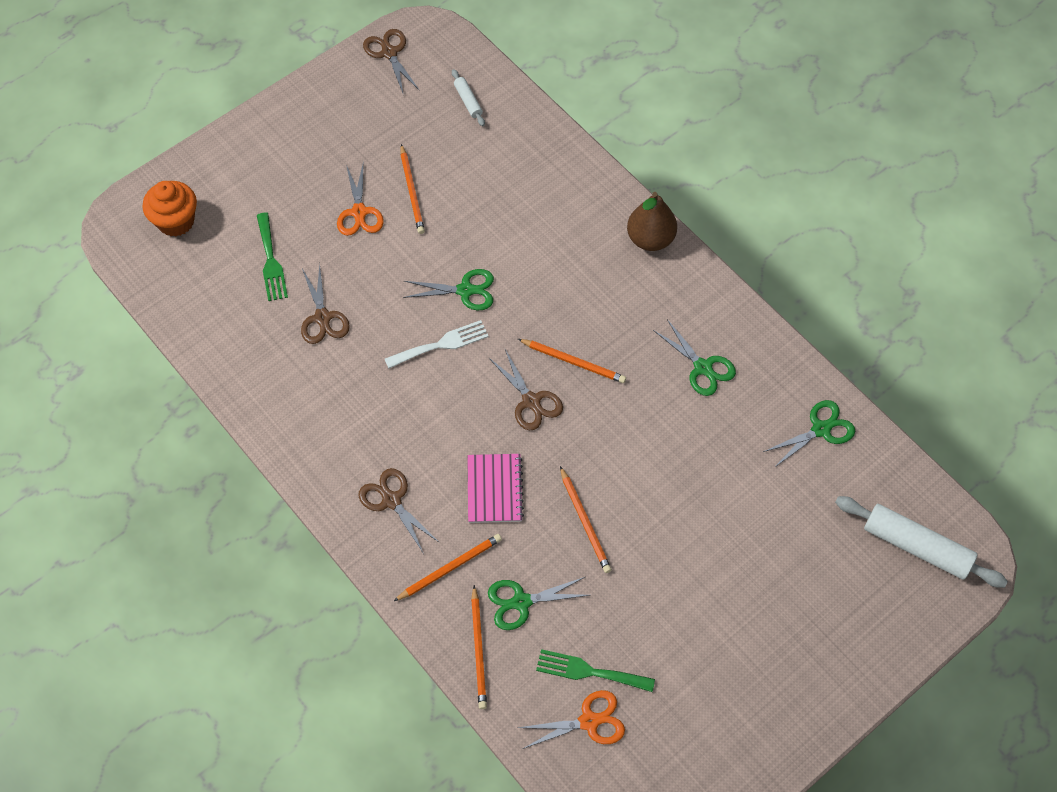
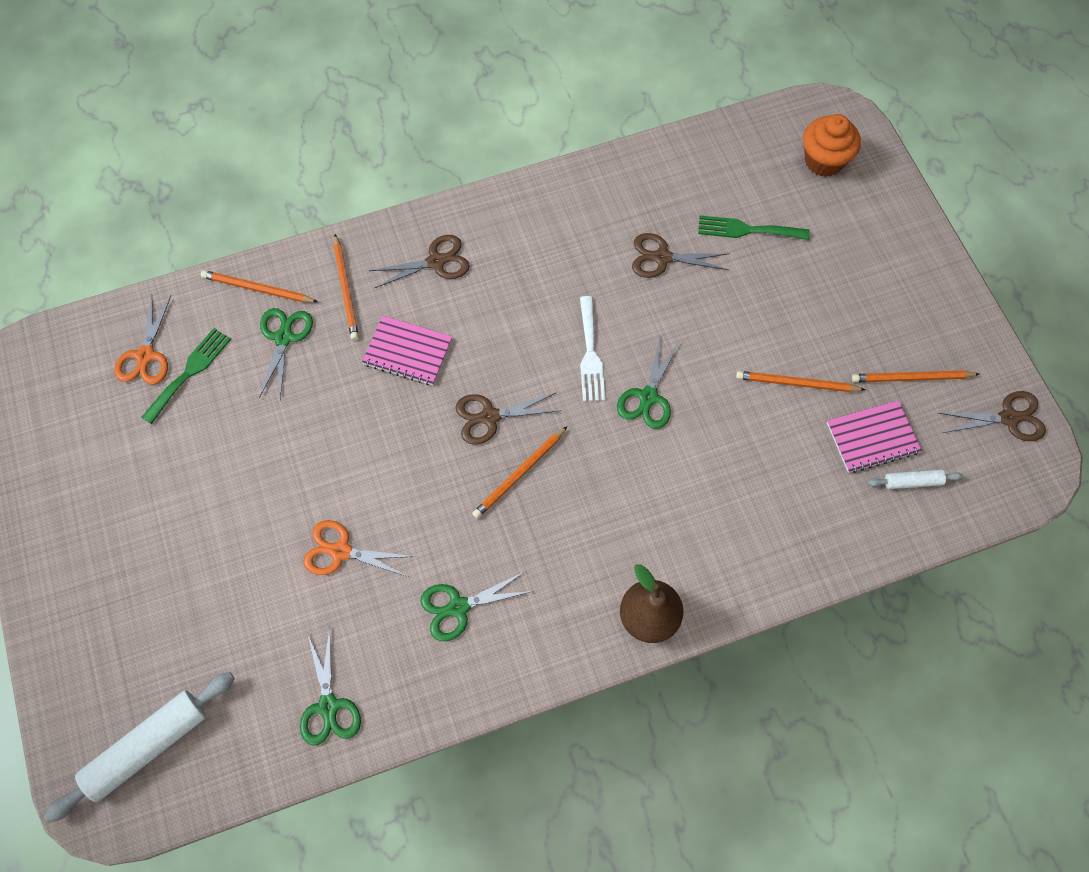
camera: 110 degrees right, 5 degrees up
orange scissors [337,161,384,236] -> orange scissors moved to [303,520,416,577]
orange pencil [560,466,612,573] -> orange pencil moved to [852,370,979,382]
none -> pink notebook [827,400,922,473]

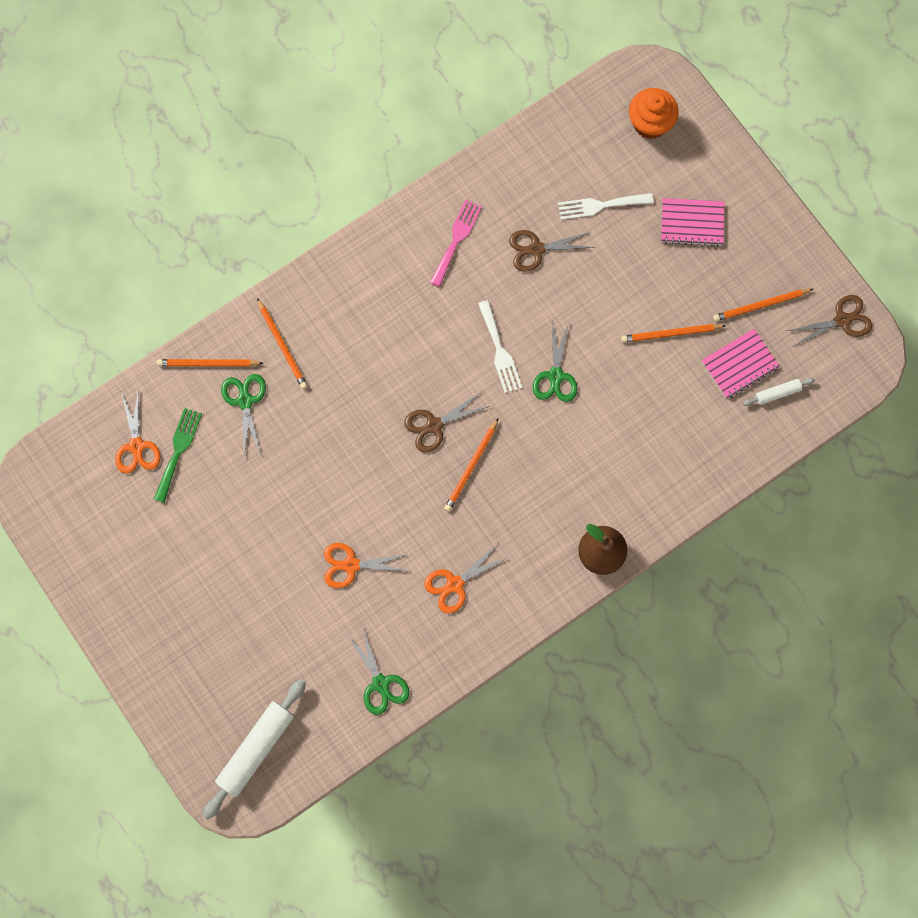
camera: 15 degrees left, 10 degrees up
pink notebook [362,316,452,385] -> pink notebook moved to [661,198,725,246]
brown scissors [369,235,470,288] -> none
green scissors [420,571,533,641] -> orange scissors [424,545,508,614]
green fork [698,215,810,240] -> white fork [558,193,654,220]
none -> pink fork [430,200,482,287]

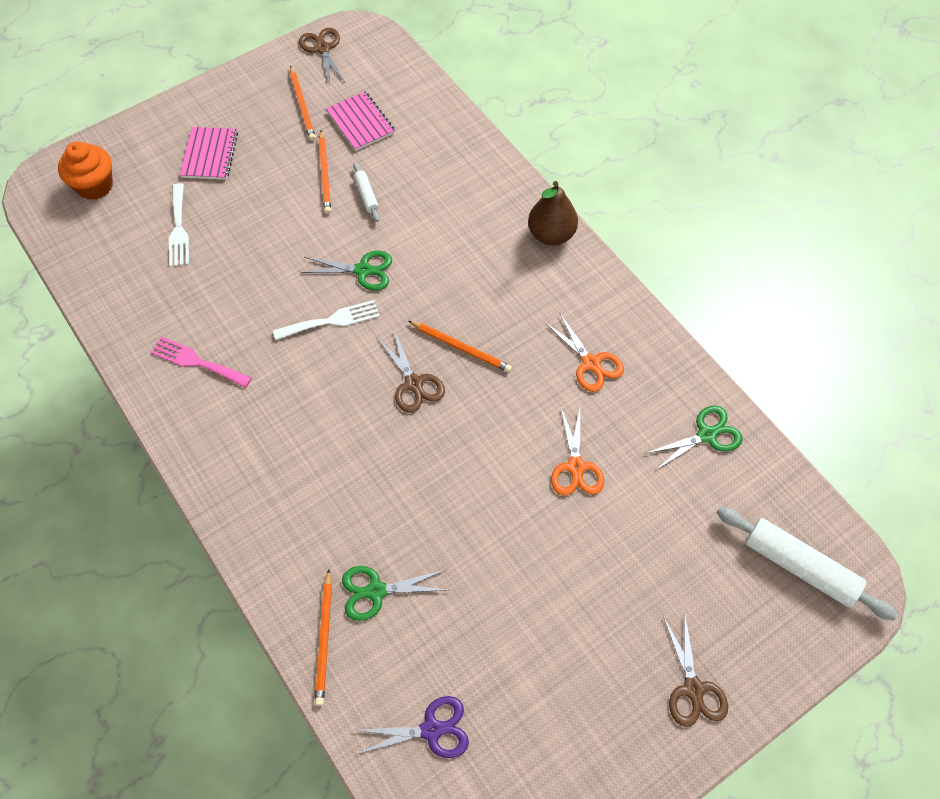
camera: 90 degrees left, 15 degrees down
orange scissors [115,391,161,474] -> purple scissors [354,696,469,758]
green fork [154,408,202,503] -> none
orange pencil [257,298,307,389] -> none
brown scissors [509,230,594,272] -> brown scissors moved to [663,616,728,727]
white rolling pin [743,378,815,406] -> white rolling pin moved to [353,162,379,222]

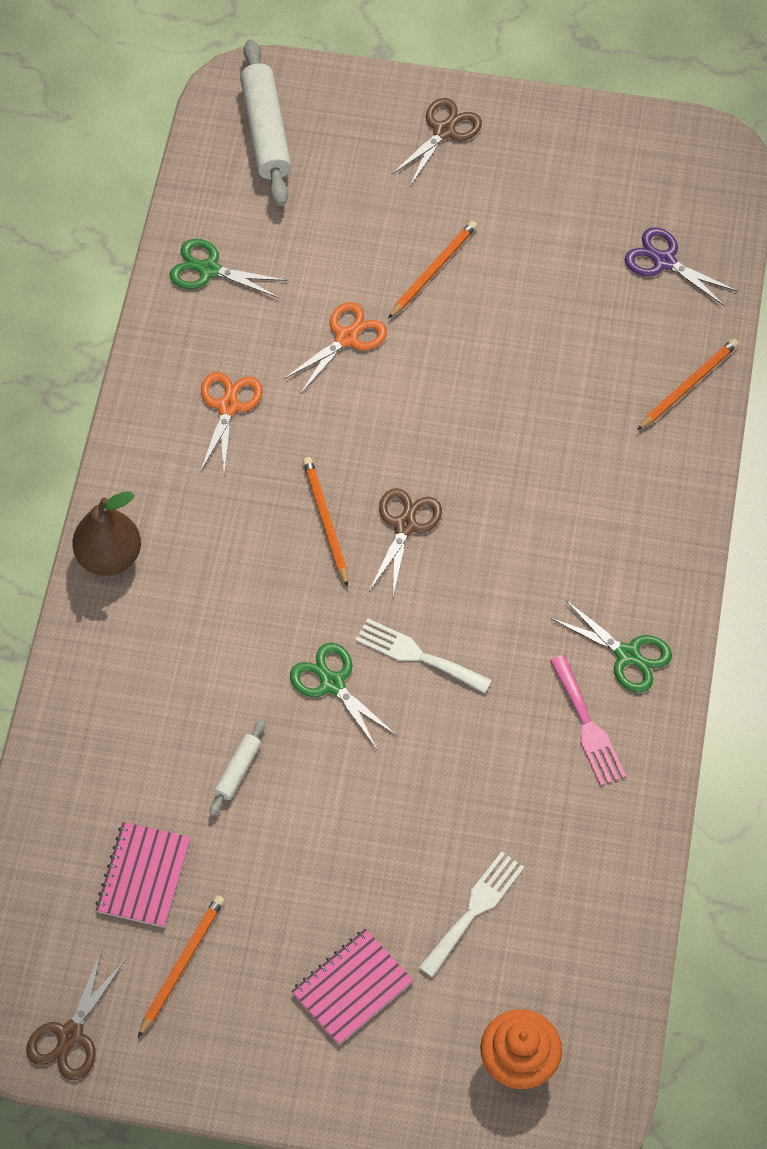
camera: 135 degrees left, 0 degrees up
orange pencil [319,130,331,214] -> orange pencil moved to [388,221,477,319]
green scissors [342,566,447,621] -> green scissors moved to [551,600,672,692]

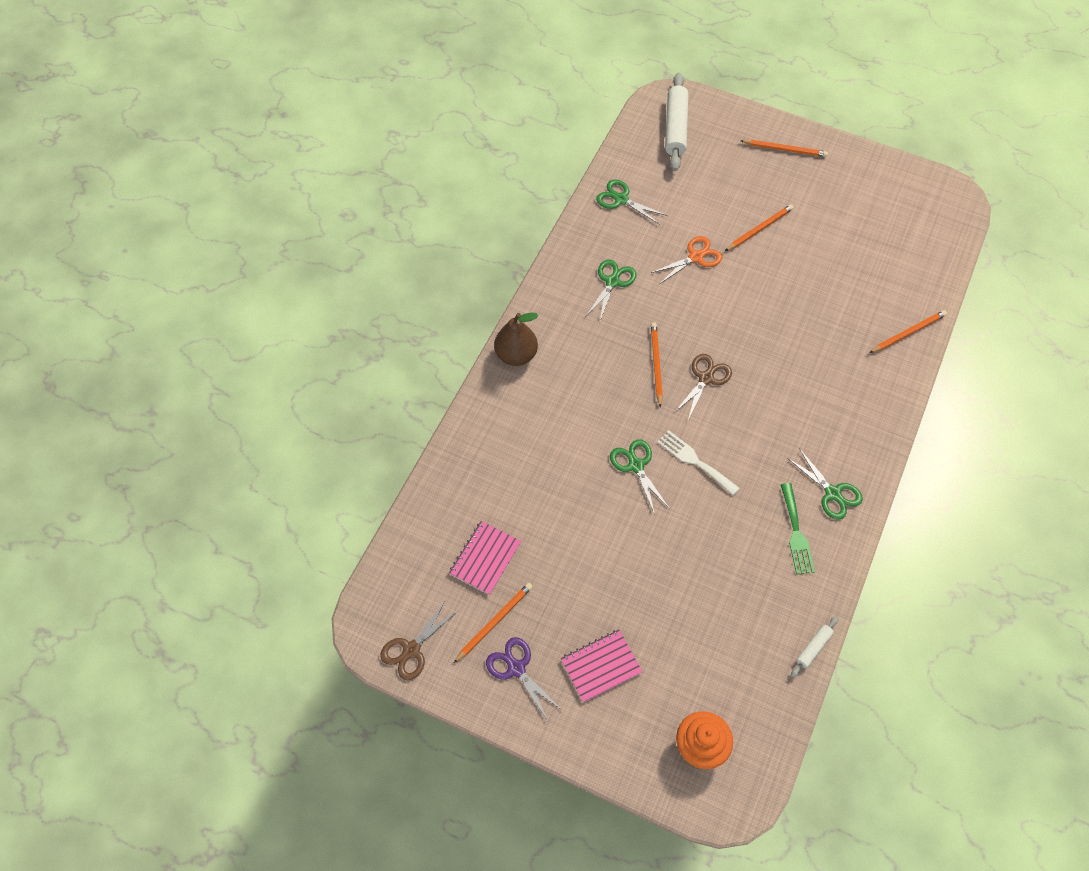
camera: 15 degrees right, 0 degrees up
orange scissors [200,372,263,474] -> green scissors [585,260,637,321]
white rolling pin [209,719,265,816] -> white rolling pin moved to [791,616,839,678]
brown scissors [391,98,482,186] -> orange pencil [741,140,828,157]
white fork [419,852,524,978] -> none
pink fork [550,655,626,786] -> green fork [781,483,815,574]
purple scissors [625,227,737,306] -> purple scissors moved to [486,637,563,721]

